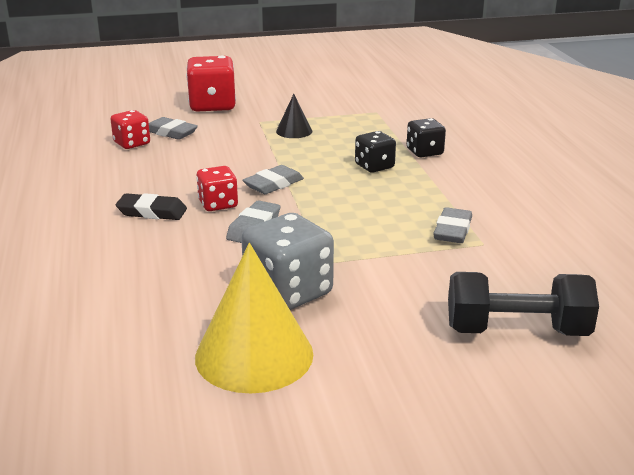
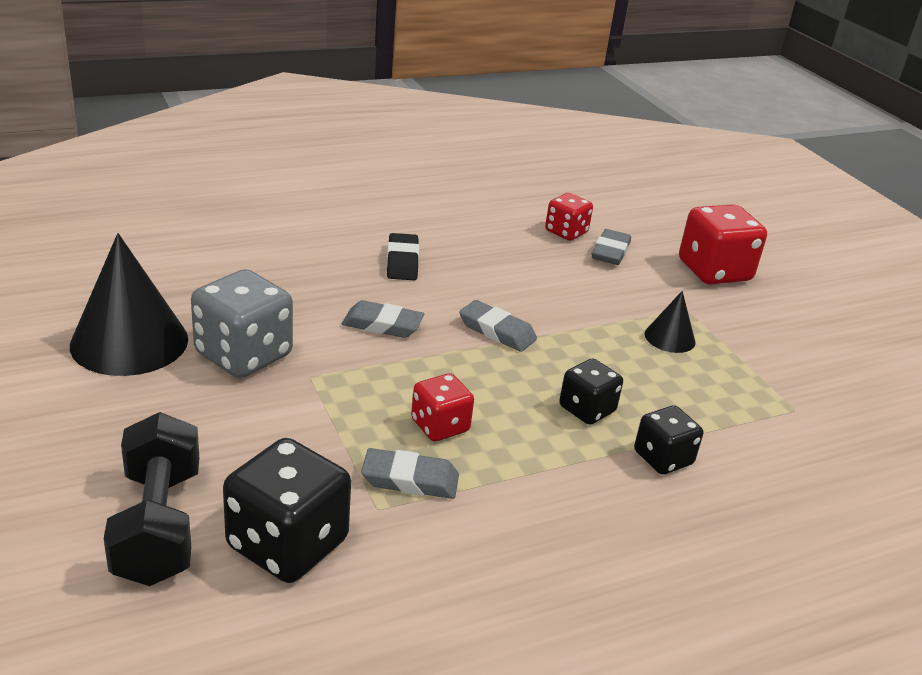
camera: 75 degrees right, 5 degrees up
yellow cone [195,243,313,393] -> black cone [70,233,188,376]
red dice [196,166,238,211] -> red dice moved to [411,373,474,441]
none -> black dice [223,438,351,583]

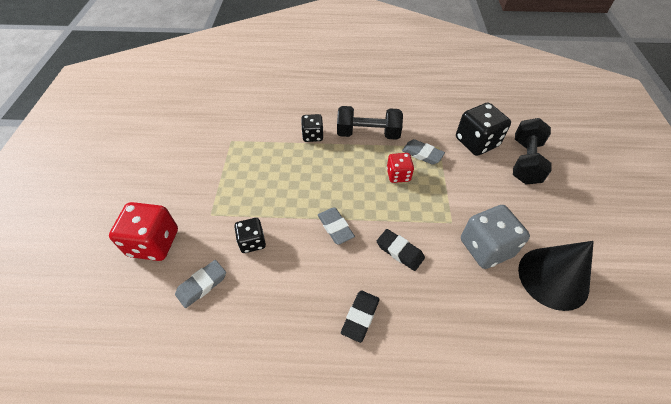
camera: 150 degrees left, 20 degrees up
grey eraser [342,300,424,338] -> black eraser [377,229,425,271]
red dice [545,193,593,241] -> none
black dice [559,358,623,425] -> black dice moved to [234,218,266,253]
black cone [645,291,696,353] -> none
none -> black dumbbell [337,106,403,140]

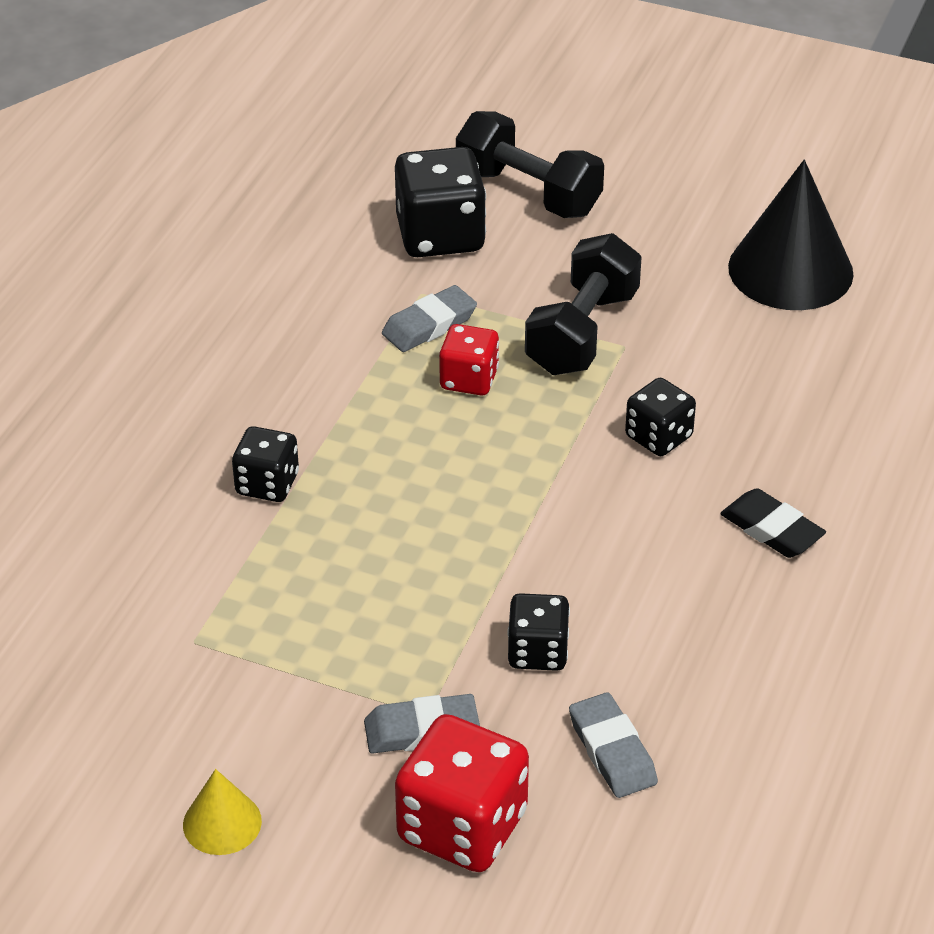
camera: 70 degrees left, 10 degrees down
grey eraser [318,208,355,245] -> grey eraser moved to [364,694,480,754]
black dumbbell [337,106,403,140] -> black dumbbell moved to [525,233,642,375]
black eraser [377,229,425,271] -> black dice [625,378,696,456]
grey dice [461,205,530,269] -> none
none -> yellow cone [183,769,262,855]

